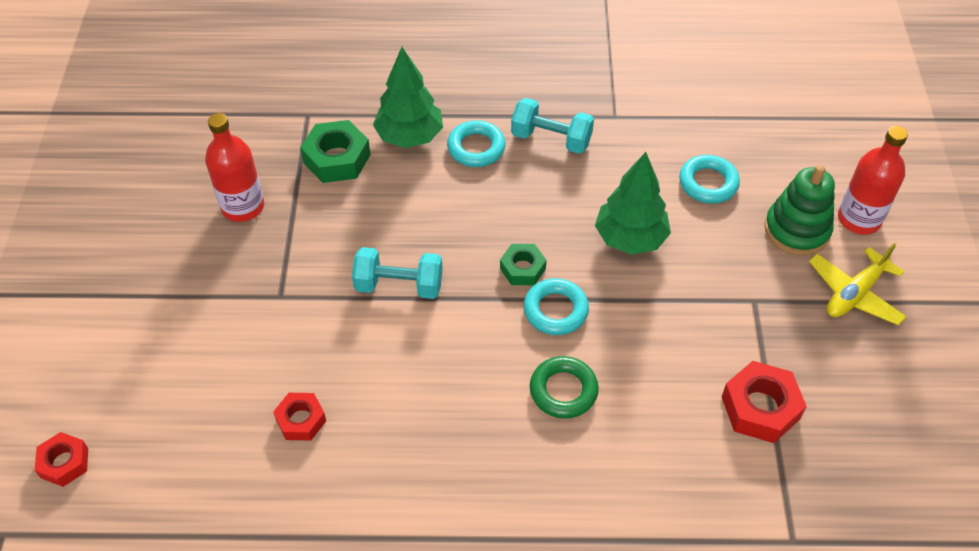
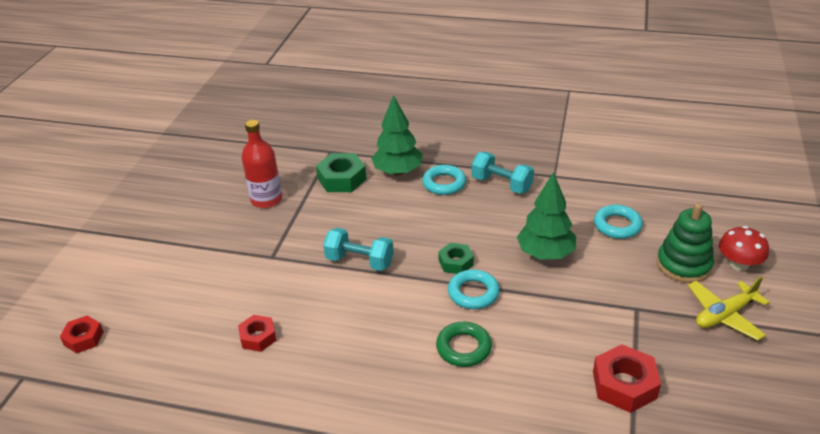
camera: 15 degrees right, 15 degrees down
red bottle [838,126,908,235] -> red mushroom [719,226,769,271]

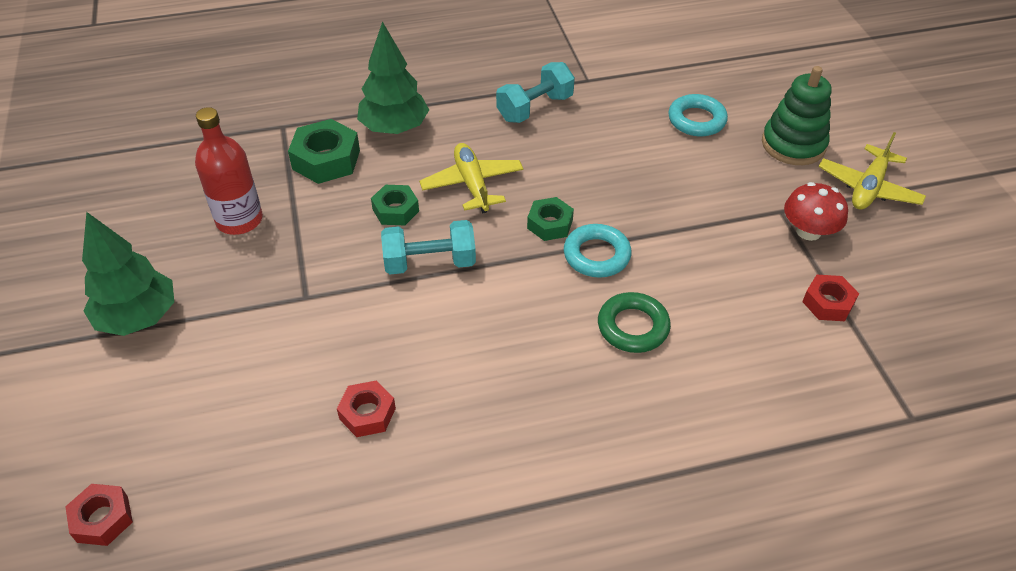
camera: 30 degrees left, 10 degrees up
turquoise ring [422,165,466,195] -> none
turquoise dumbbell [472,152,534,194] -> turquoise dumbbell turned 45 degrees counterclockwise [496,62,575,123]
green tree [517,172,576,259] -> green tree moved to [82,212,174,336]
red nut [593,344,661,413] -> red nut [802,275,859,321], size x0.63
red mushroom [719,226,769,271] -> red mushroom moved to [784,182,848,241]
none -> green nut [371,185,419,225]
none -> yellow plane [419,143,523,213]

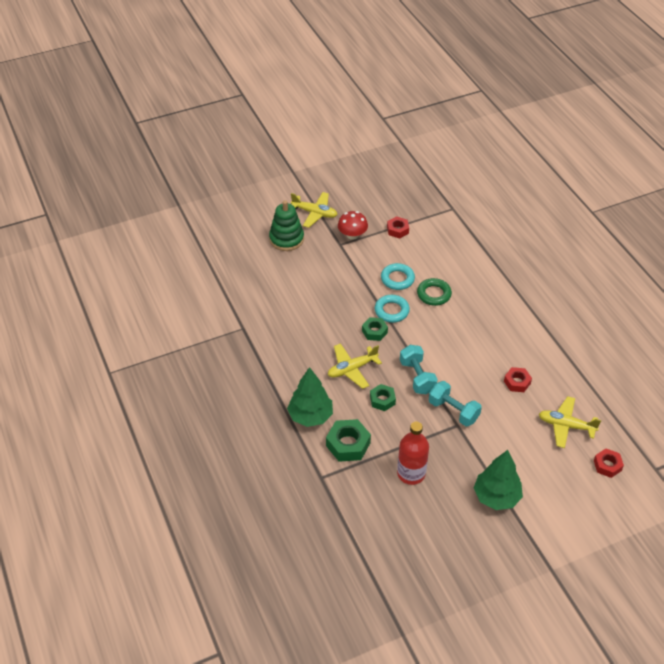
camera: 100 degrees left, 0 degrees up
turquoise dumbbell [496,62,575,123] -> turquoise dumbbell moved to [429,381,482,427]
turquoise ring [668,94,728,136] -> turquoise ring moved to [381,263,415,290]
none -> yellow plane [539,396,601,448]

